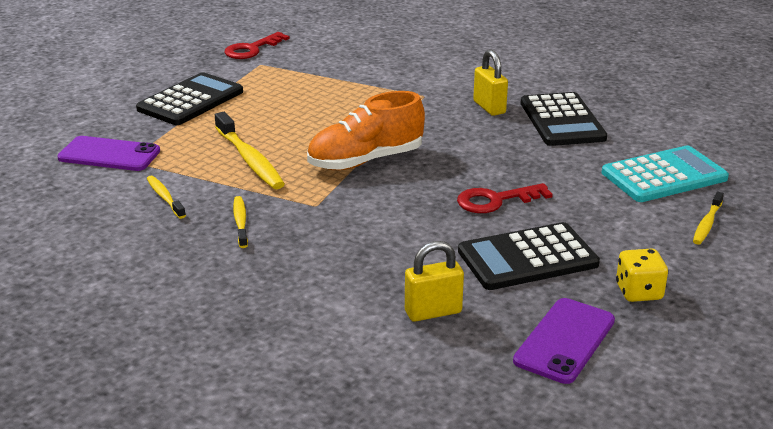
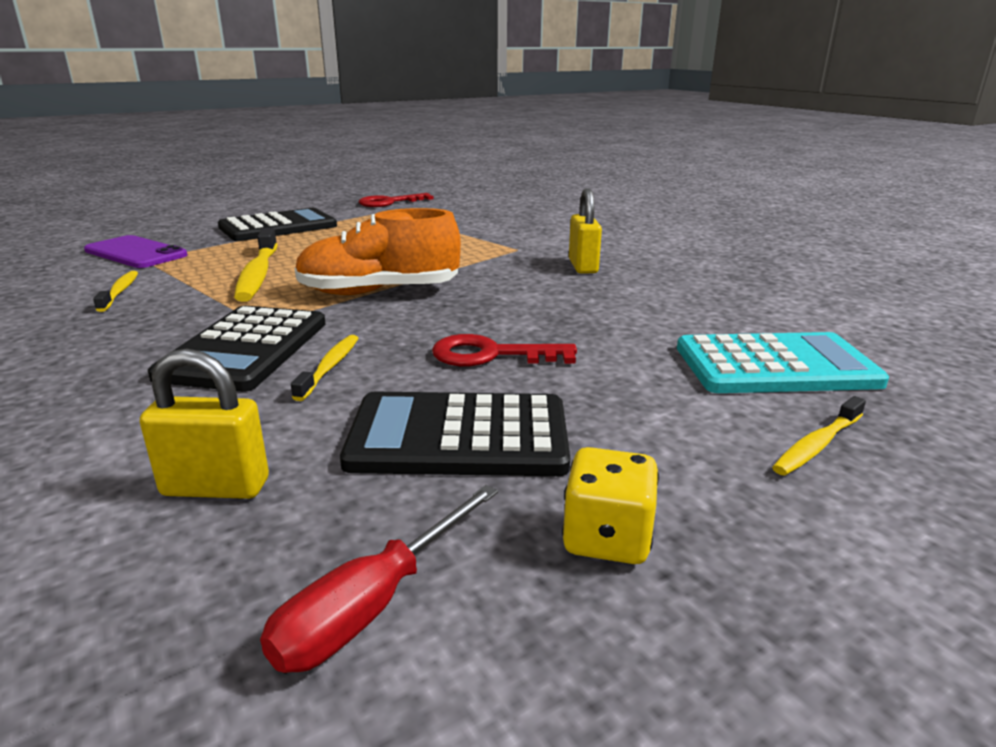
camera: 20 degrees right, 5 degrees down
yellow toothbrush [233,196,248,248] -> yellow toothbrush moved to [291,335,358,401]
purple phone [513,298,615,384] -> red screwdriver [260,485,498,673]
black calculator [521,92,607,146] -> black calculator moved to [148,306,326,392]

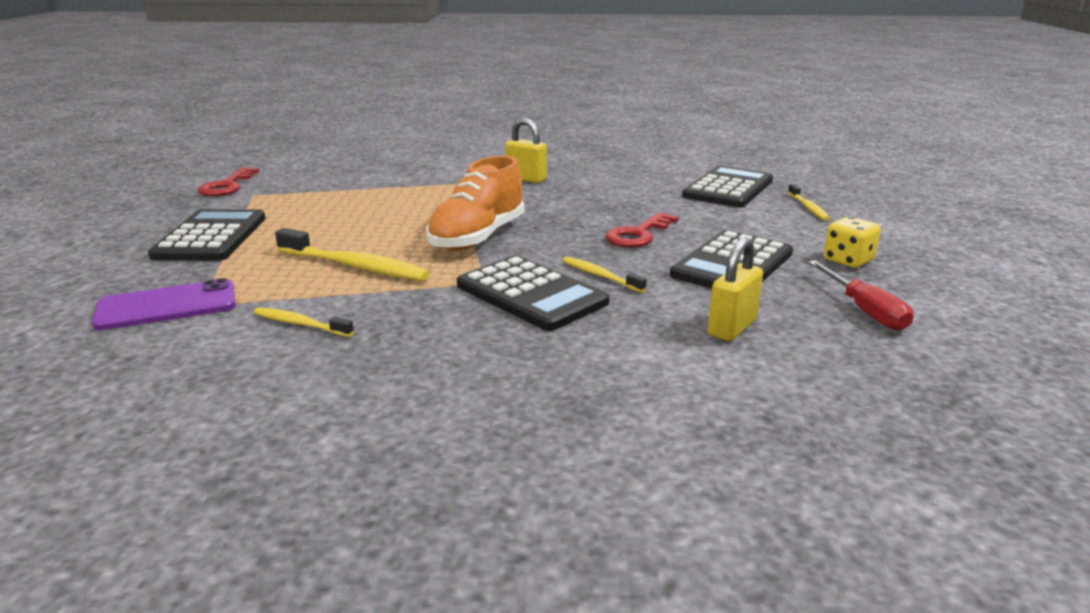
camera: 55 degrees left, 0 degrees up
turquoise calculator [677,332,889,393] -> black calculator [682,166,773,208]

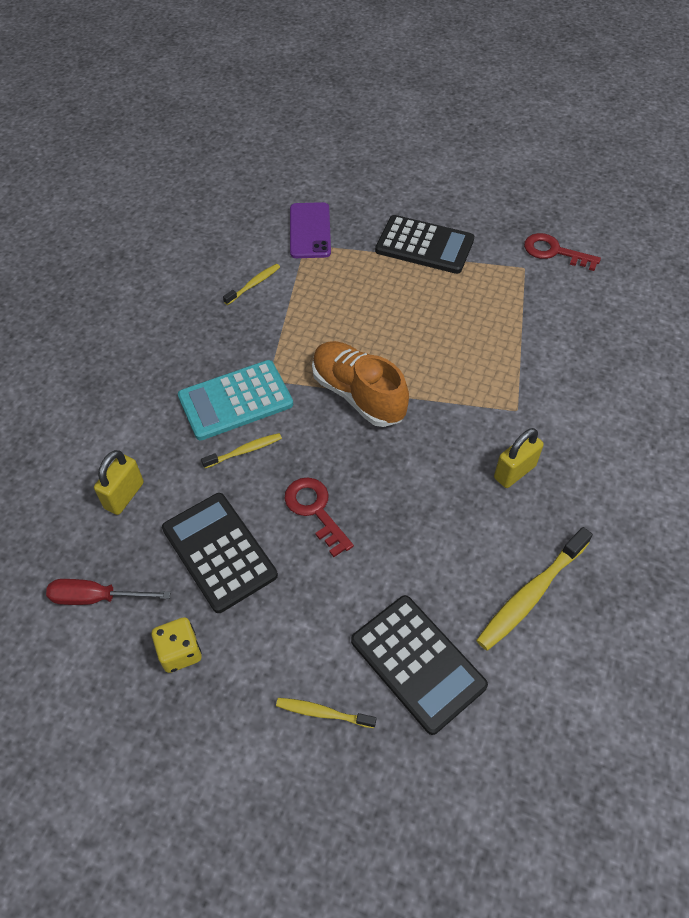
camera: 110 degrees right, 30 degrees up
yellow toothbrush [275,228,430,281] -> yellow toothbrush moved to [476,527,593,651]
black calculator [457,255,609,331] -> turquoise calculator [178,360,293,440]
yellow padlock [708,237,763,341] -> yellow padlock turned 60 degrees clockwise [94,450,144,515]

